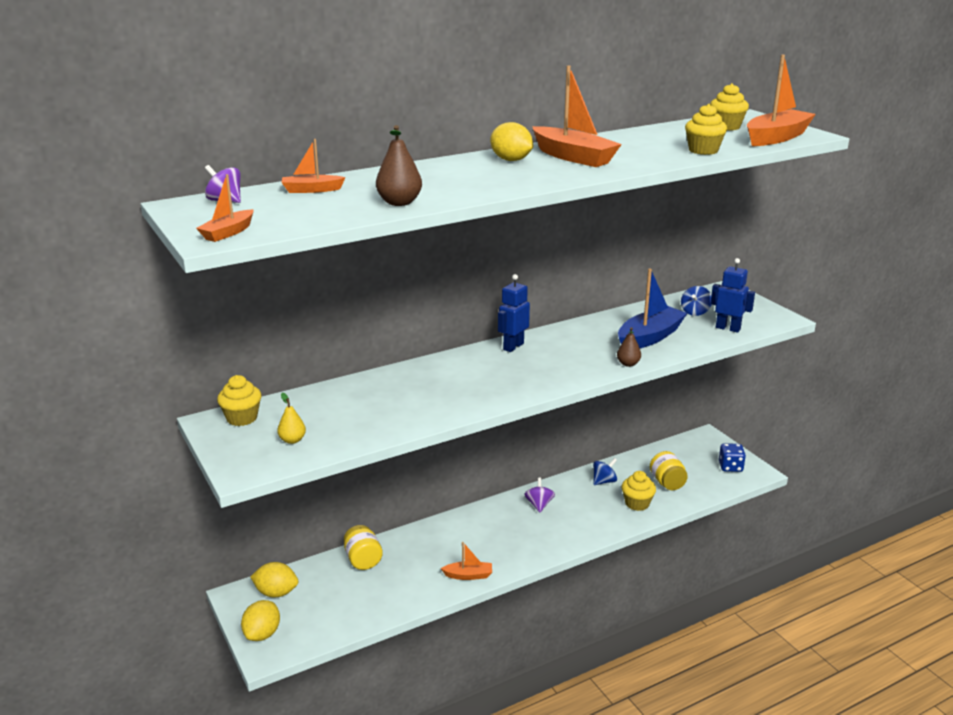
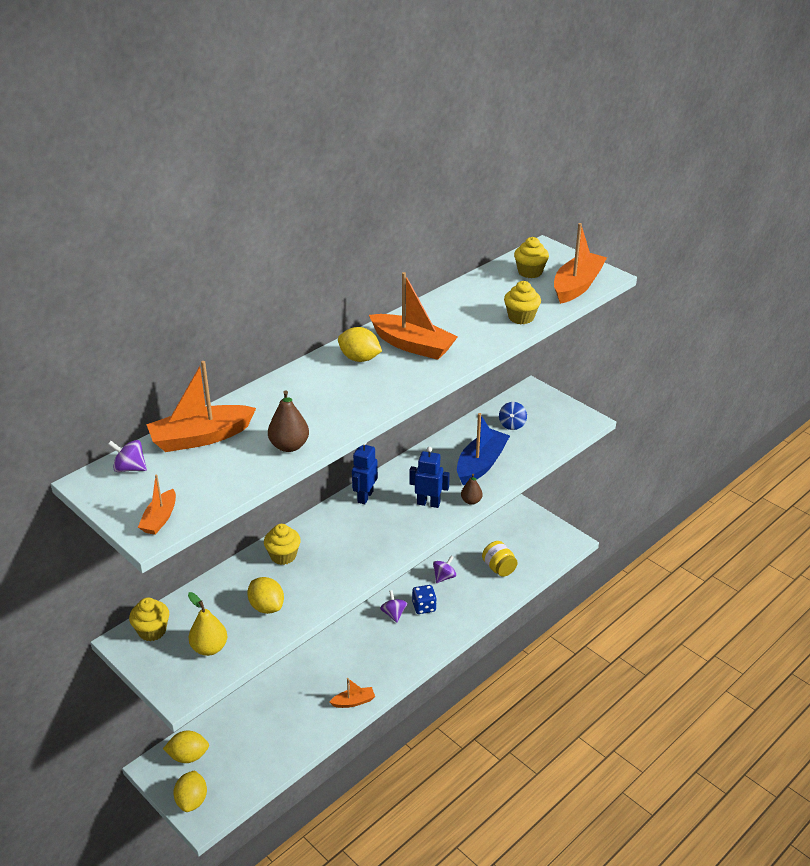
camera: 15 degrees left, 10 degrees up
yellow pear [277,393,306,444] -> yellow pear [188,592,227,656], size x1.53
orange boat [281,139,346,193] -> orange boat [146,361,256,452], size x1.88
yellow jar [344,525,383,570] -> none
blue spinning top [593,458,617,485] -> purple spinning top [433,556,456,583]
yellow cupcake [621,471,656,511] -> yellow cupcake moved to [264,524,301,565]
blue robot [711,258,755,333] -> blue robot moved to [410,447,450,508]
blue dice [719,443,746,472] -> blue dice moved to [412,585,437,614]
none -> yellow lemon [247,577,284,614]

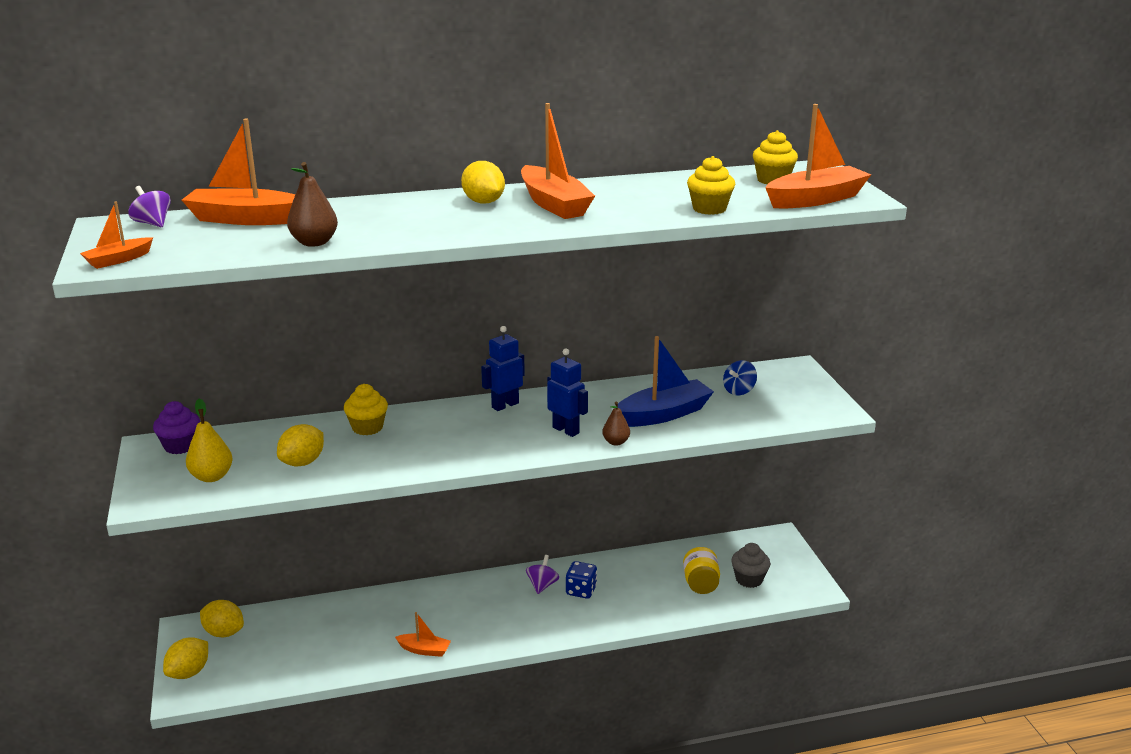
camera: 30 degrees right, 10 degrees down
yellow cupcake [129,598,169,641] -> purple cupcake [153,401,200,454]
yellow lemon [247,577,284,614] -> yellow lemon turned 45 degrees clockwise [277,424,324,466]
purple spinning top [433,556,456,583] -> none
none -> grey cupcake [731,543,770,588]

